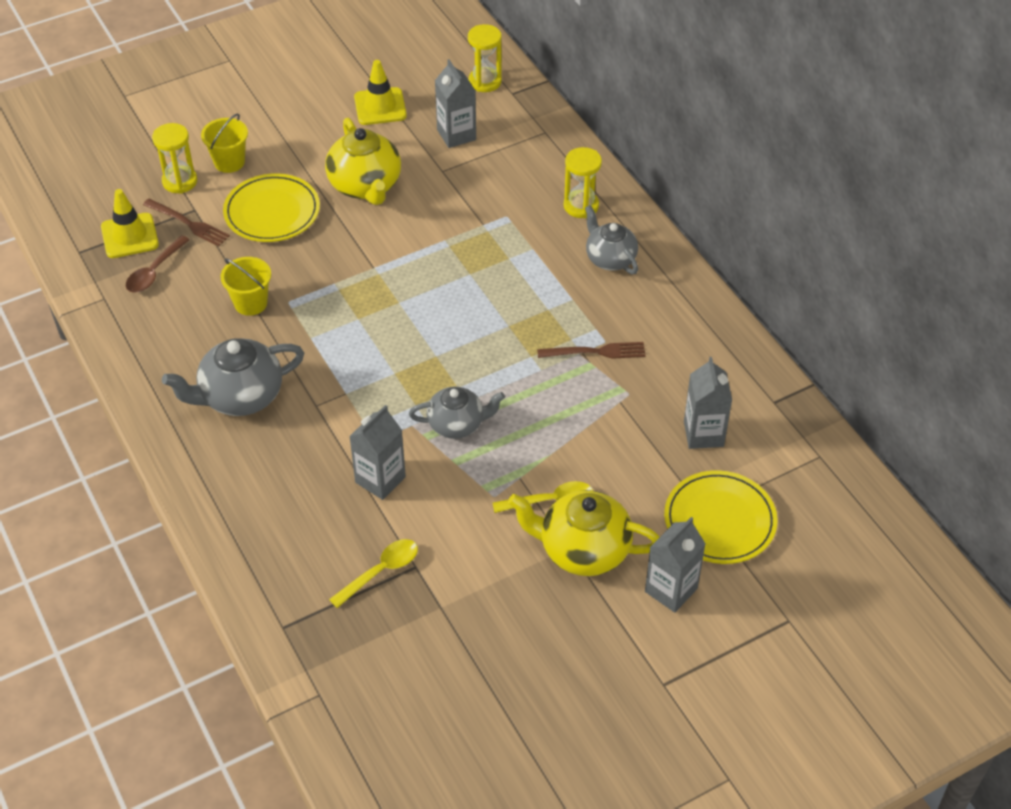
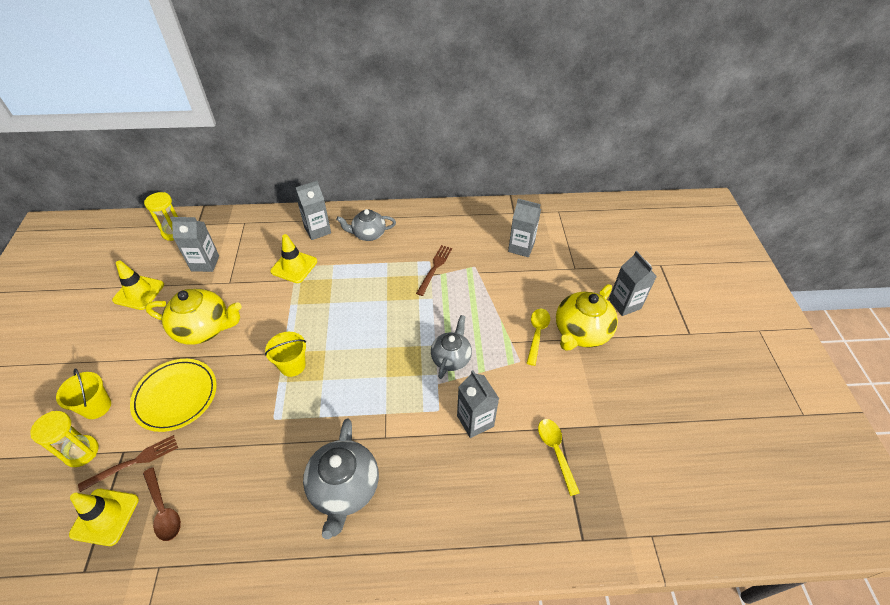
camera: 65 degrees left, 0 degrees up
yellow bucket [221,257,271,316] -> yellow bucket moved to [265,332,306,377]
yellow hourglass [564,147,602,218] -> grey carton [295,181,331,240]
yellow plate [664,470,778,564] -> none
none -> yellow traffic cone [270,234,317,283]

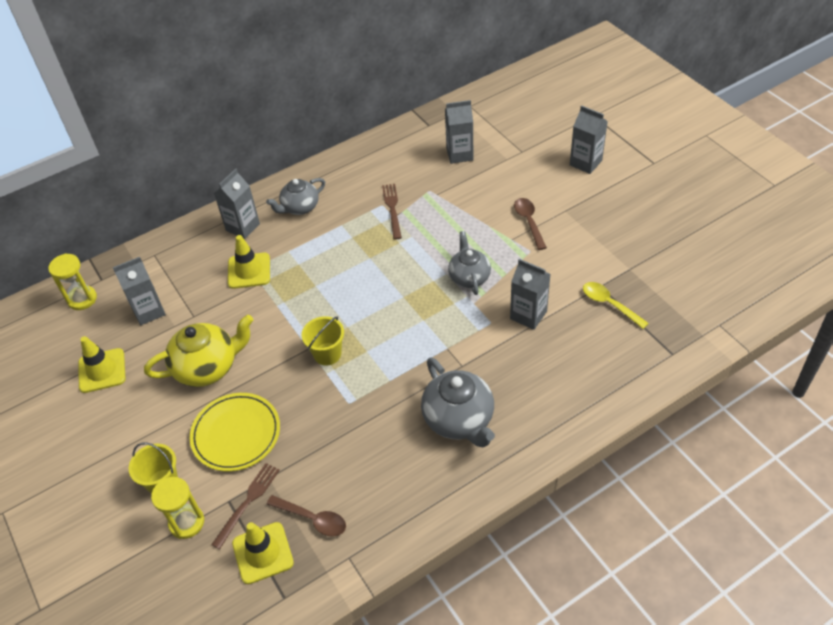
camera: 25 degrees left, 0 degrees up
yellow spoon [526,309,550,366] -> brown spoon [514,198,547,250]
yellow teapot [556,284,618,351] -> none

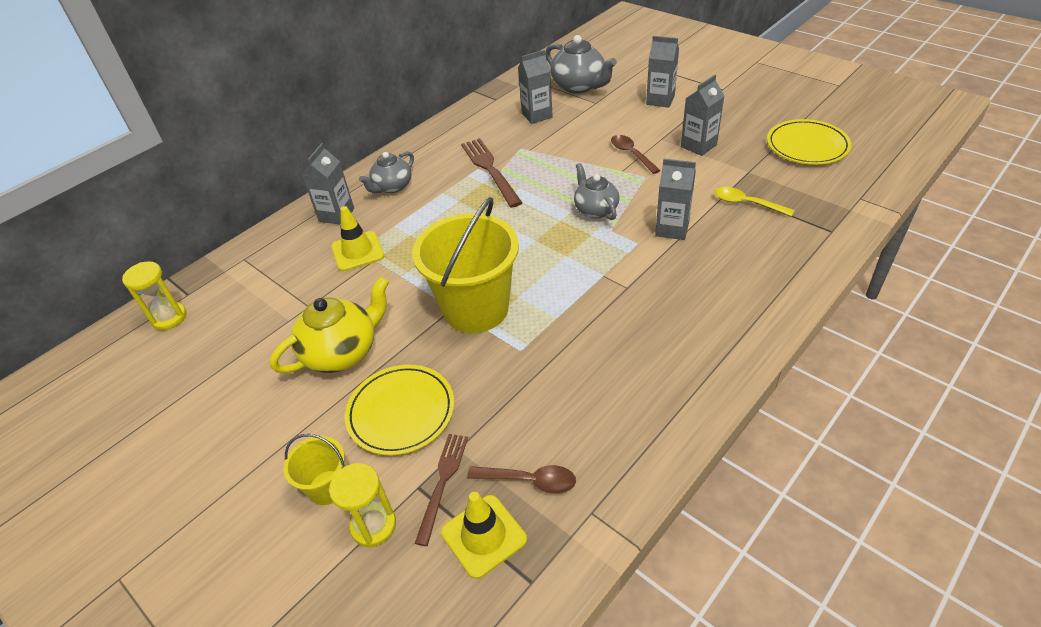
camera: 15 degrees left, 5 degrees down
yellow traffic cone [78,336,126,393] -> none
grey carton [113,257,166,325] -> grey carton moved to [681,75,724,156]
yellow bucket [302,316,344,366] -> yellow bucket [412,197,519,333], size x2.08
brown fork [382,184,402,240] -> brown fork [461,138,522,208], size x1.54
grey teapot [421,357,495,448] -> grey teapot moved to [545,35,617,94]
none -> yellow plate [767,119,852,165]

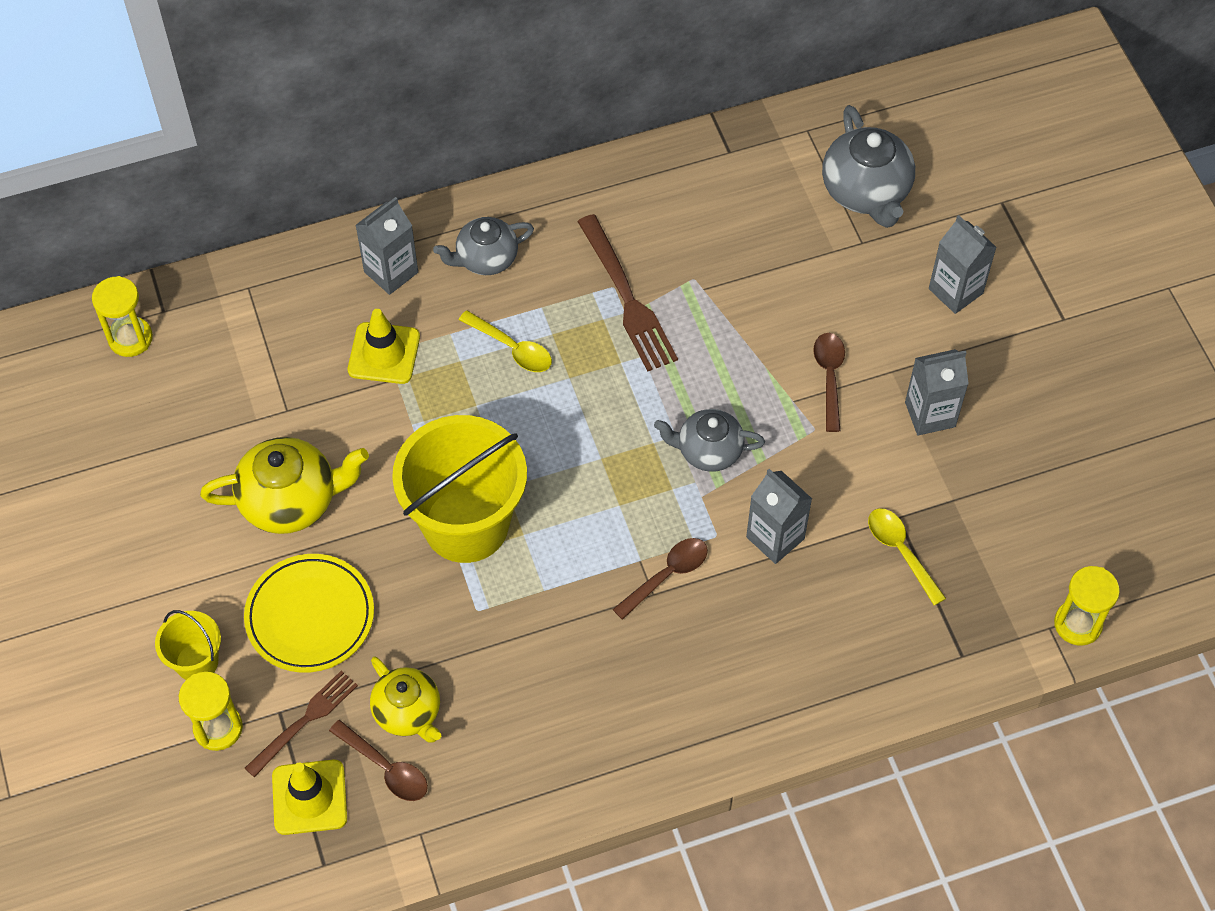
camera: 25 degrees right, 15 degrees up
brown fork [461,138,522,208] -> brown fork turned 150 degrees clockwise [577,214,678,371]
grey carton [518,50,553,124] -> none
grey teapot [574,163,619,220] -> grey teapot turned 90 degrees counterclockwise [654,409,765,472]
yellow plate [767,119,852,165] -> none
none -> yellow teapot [370,657,441,743]
none -> yellow spoon [459,310,552,372]
none -> brown spoon [613,538,708,620]
none -> yellow hourglass [1054,566,1120,646]

